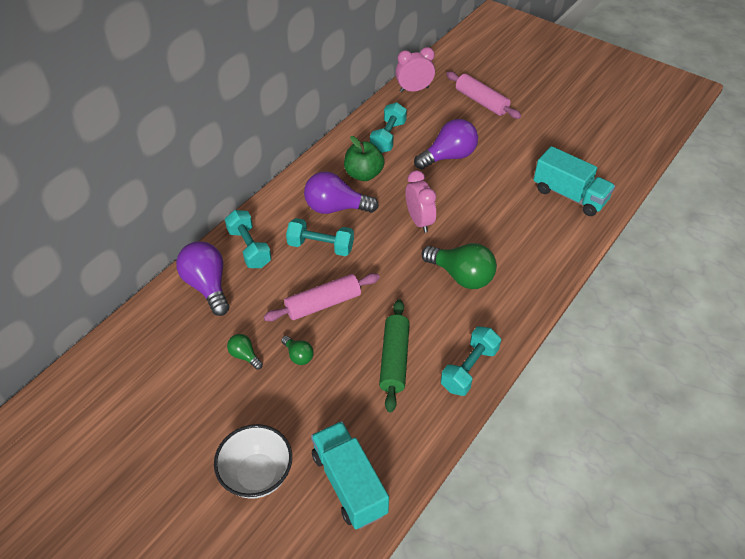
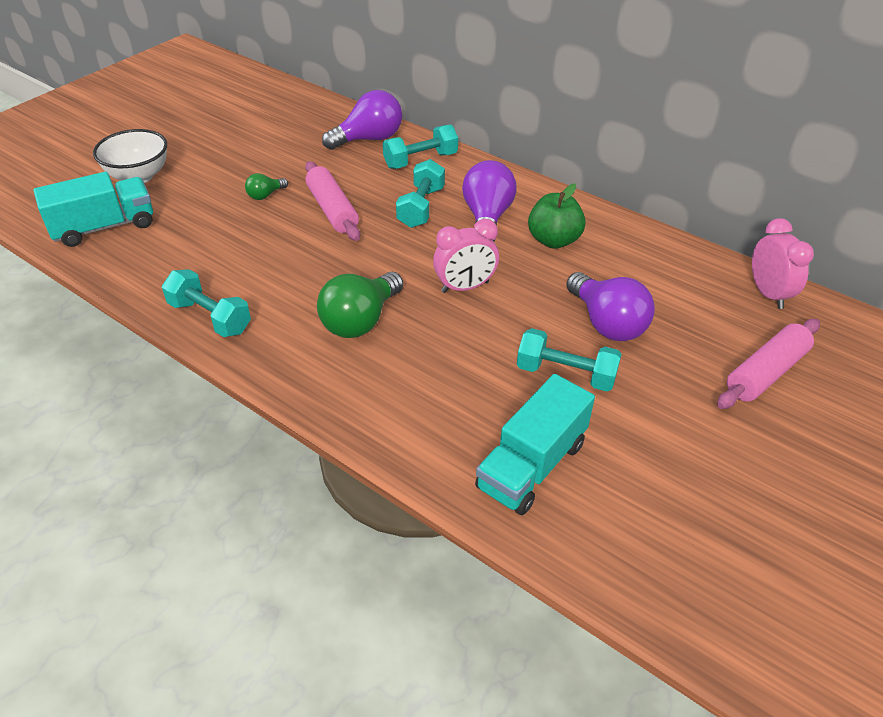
camera: 90 degrees right, 5 degrees down
green light bulb [227,334,263,370] -> none
turquoise dumbbell [370,102,407,153] -> turquoise dumbbell moved to [517,328,622,391]
green rolling pin [379,299,410,413] -> none

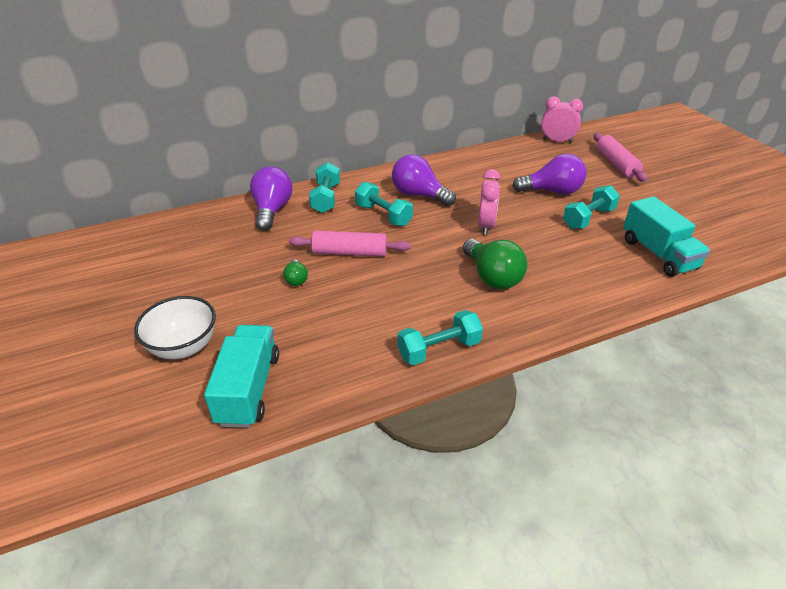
camera: 60 degrees left, 5 degrees down
green apple [528,184,586,249] -> none

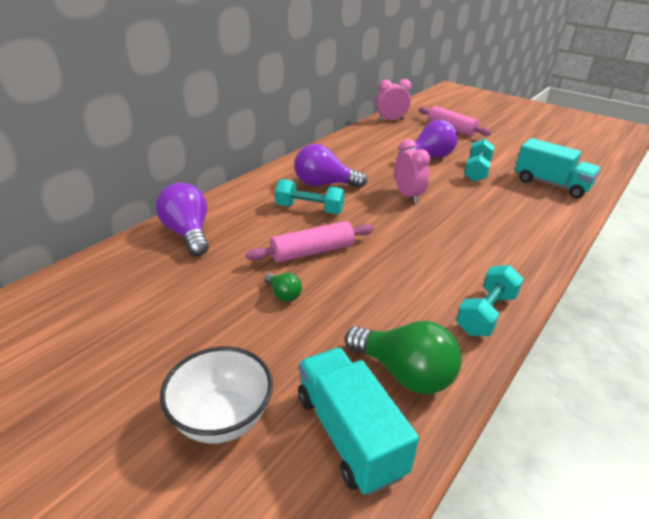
camera: 30 degrees left, 5 degrees down
turquoise dumbbell [309,162,340,213] -> none
green light bulb [463,239,527,289] -> green light bulb moved to [345,321,462,394]

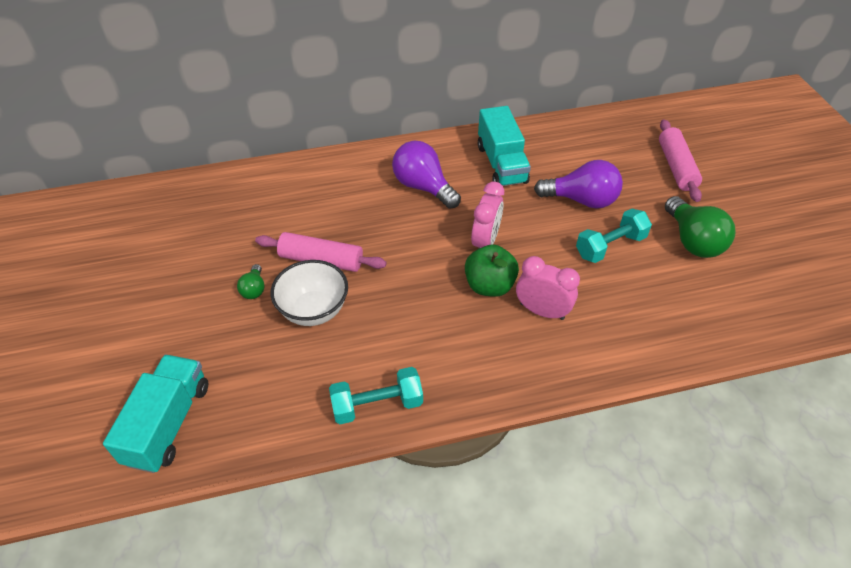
camera: 40 degrees right, 15 degrees up
purple light bulb [156,183,209,256] -> none
white bowl [160,347,273,444] -> white bowl moved to [271,260,348,326]
turquoise dumbbell [275,179,345,214] -> none
green light bulb [345,321,462,394] -> green light bulb moved to [665,196,735,258]
pink clock [376,79,411,121] -> pink clock moved to [516,256,580,320]
turquoise truck [515,138,601,198] -> turquoise truck moved to [478,106,531,186]
none -> green apple [465,244,519,297]

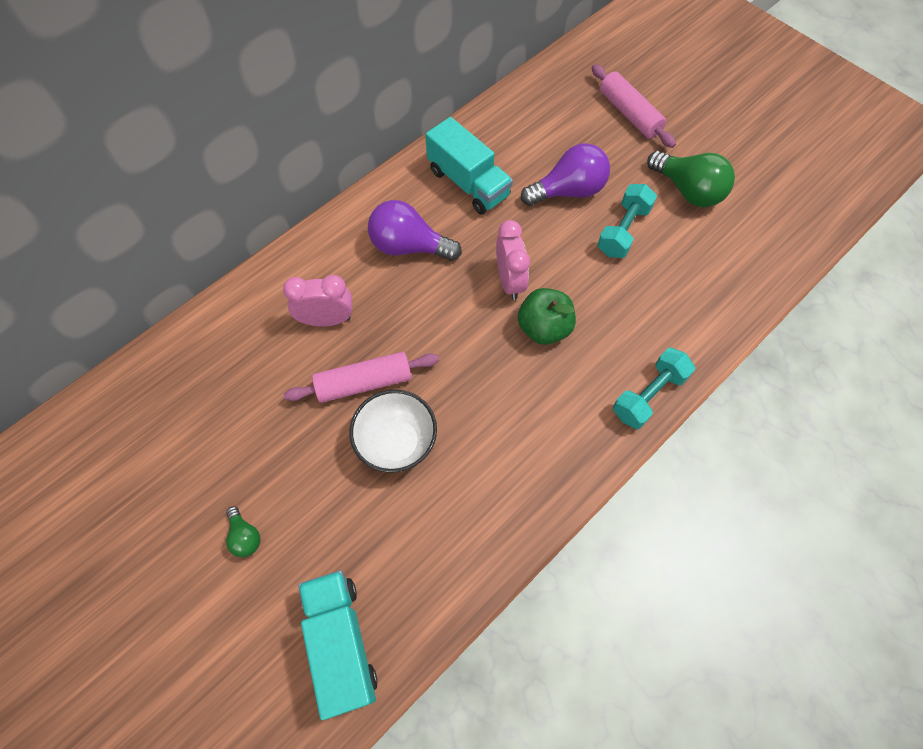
camera: 30 degrees left, 15 degrees up
green light bulb [237,264,264,299] -> green light bulb moved to [226,506,260,557]
turquoise dumbbell [329,367,423,424] -> turquoise dumbbell moved to [613,348,695,429]
pink clock [516,256,580,320] -> pink clock moved to [283,275,352,327]

